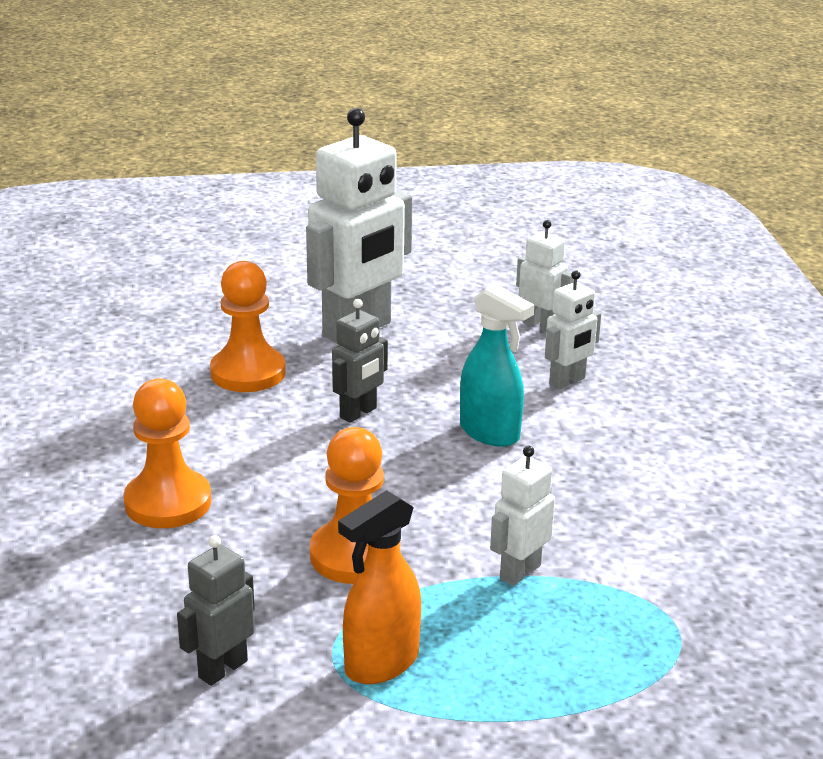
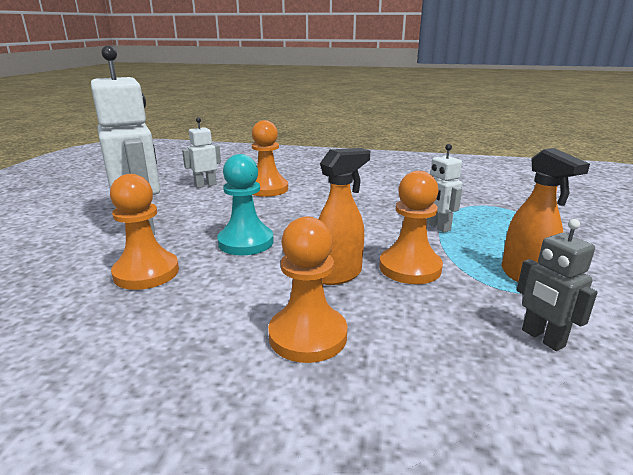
camera: 70 degrees left, 5 degrees down
grey robot [332,299,388,423] -> turquoise pawn [217,154,274,255]
turquoise spray bottle [460,284,534,447] -> none
white robot [545,270,601,389] -> orange pawn [252,120,288,197]
none -> orange spray bottle [318,148,370,285]

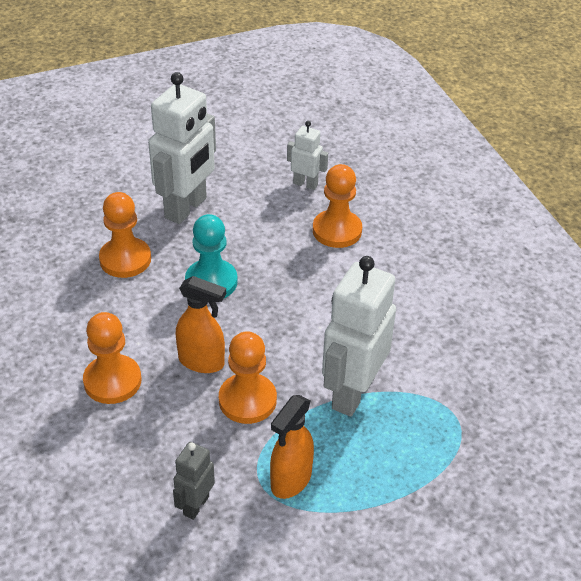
camera: 55 degrees right, 20 degrees up
white robot [427,144,462,232] -> white robot [322,256,396,417], size x1.99

